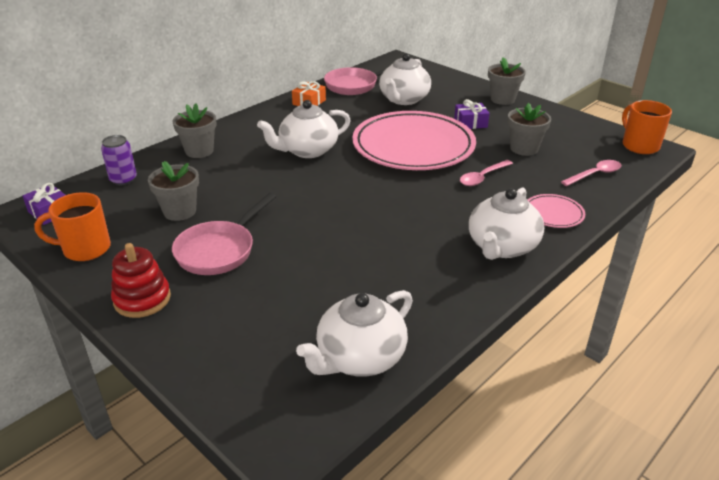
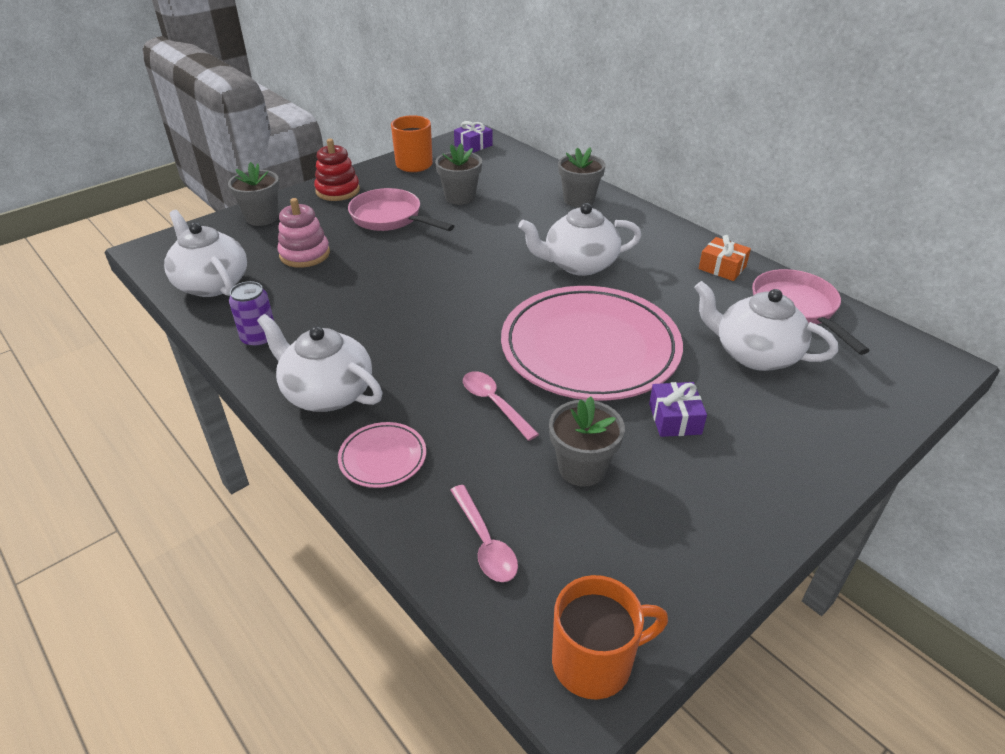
camera: 95 degrees right, 5 degrees up
purple can [101,135,137,185] -> purple can moved to [229,281,274,348]
white teapot [257,100,351,158] -> white teapot turned 75 degrees counterclockwise [518,203,642,276]
grey flower pot [488,57,526,105] -> grey flower pot moved to [228,162,280,226]
none -> pink stacking toy [277,198,330,268]

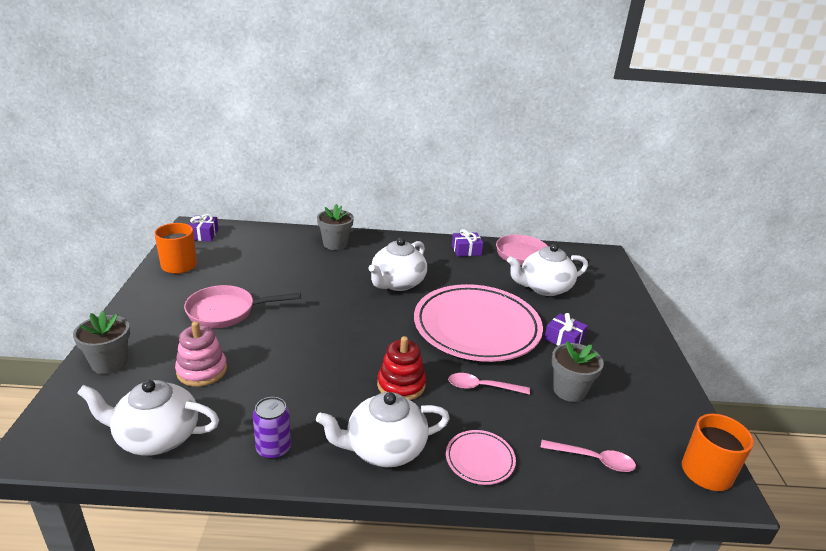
camera: 50 degrees left, 10 degrees down
red stacking toy [314,139,360,201] -> red stacking toy moved to [377,336,426,400]
grey flower pot [435,143,482,205] -> none
orange gift [699,235,751,281] -> purple gift [452,229,483,257]

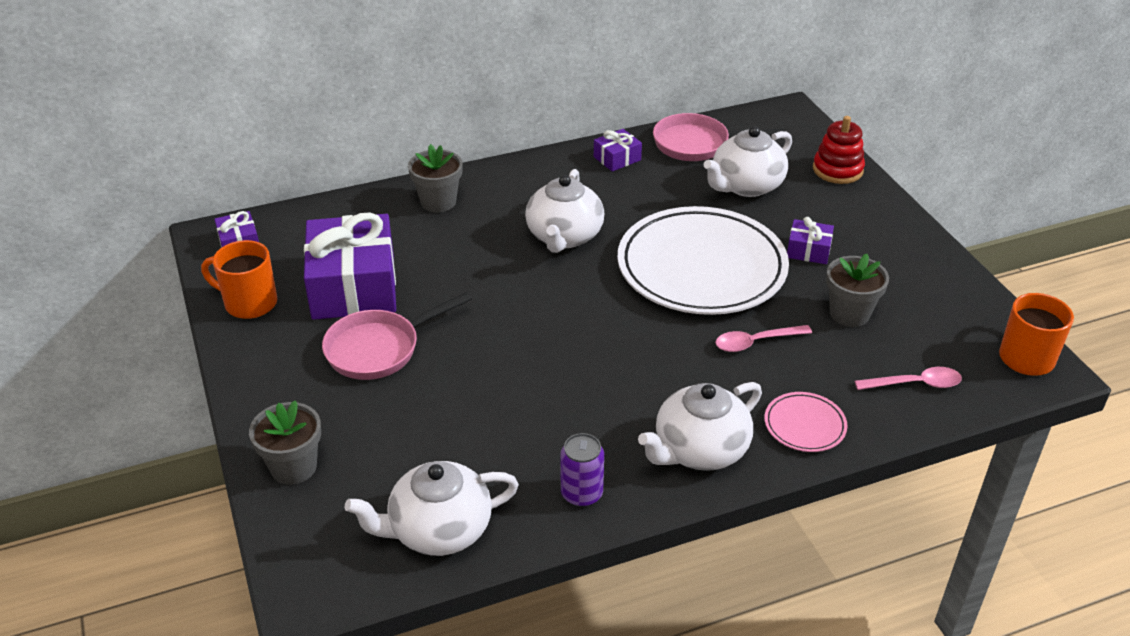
camera: 20 degrees left, 10 degrees up
pink stacking toy [175,321,227,387] -> none
red stacking toy [377,336,426,400] -> red stacking toy moved to [813,116,865,184]
pink plate [414,284,543,362] -> white plate [617,206,789,315]
none -> purple gift [304,213,396,320]

